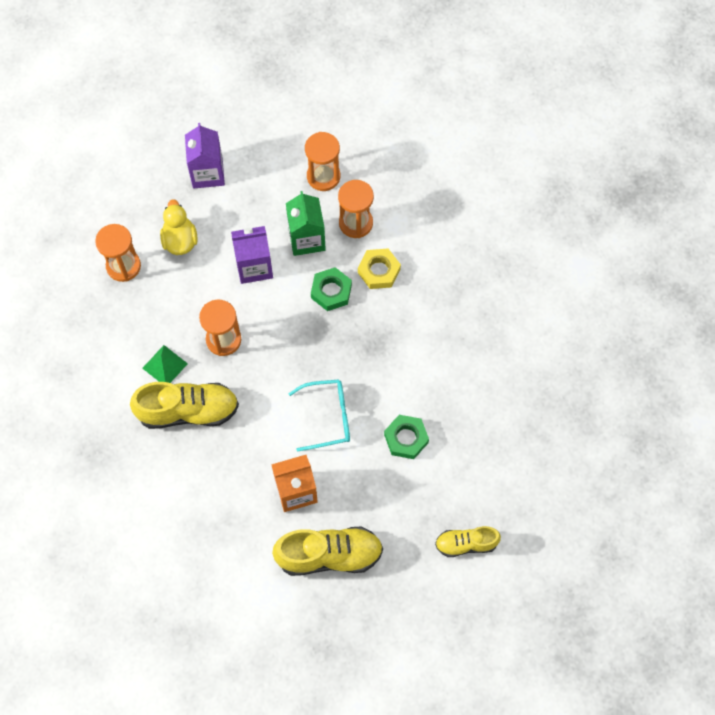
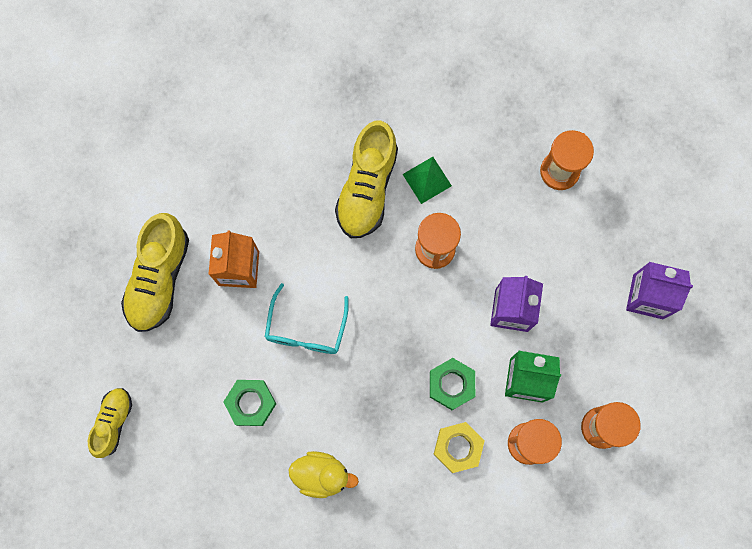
camera: 110 degrees right, 10 degrees up
yellow duck [160,199,198,255] -> yellow duck moved to [288,451,359,498]

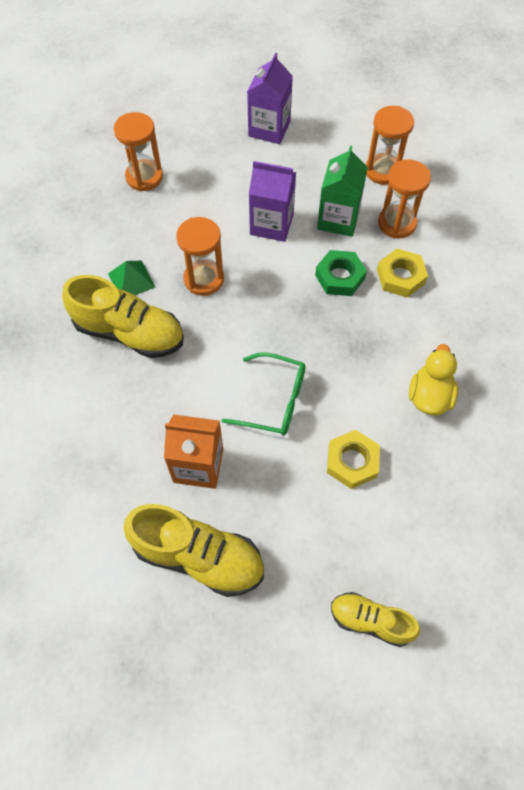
camera: 85 degrees left, 15 degrees down
green nut [223,380,276,426] -> yellow nut [327,430,380,489]
turquoise glasses [265,283,349,354] -> green glasses [221,352,306,436]

